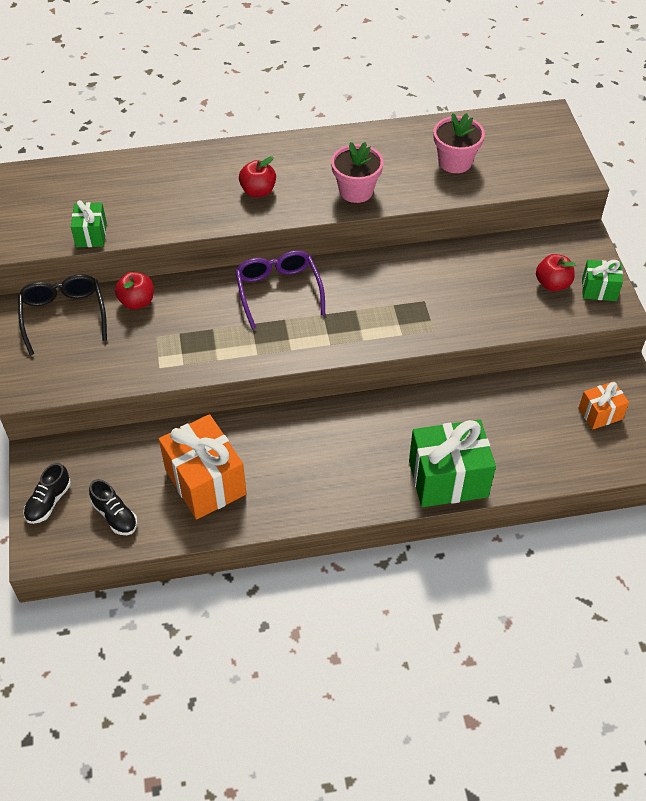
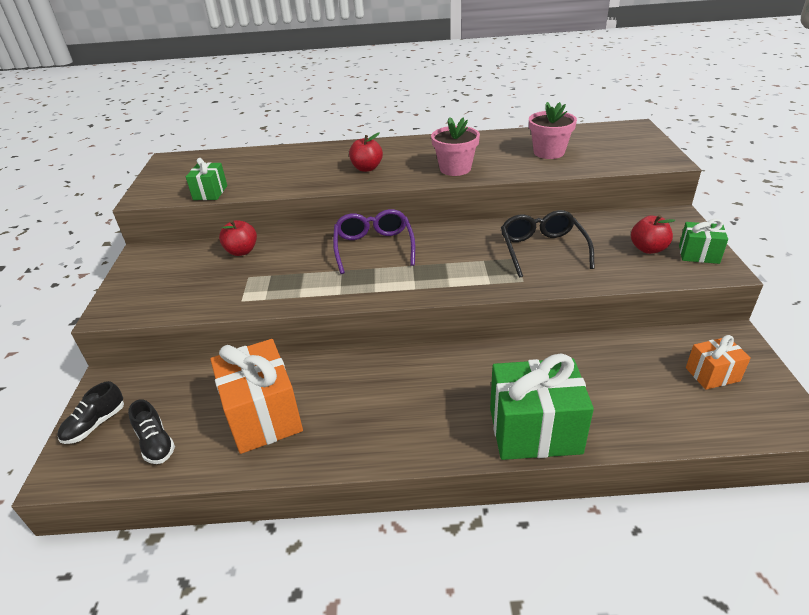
camera: 10 degrees right, 15 degrees down
black glasses [18,274,107,355] -> black glasses moved to [501,210,595,278]

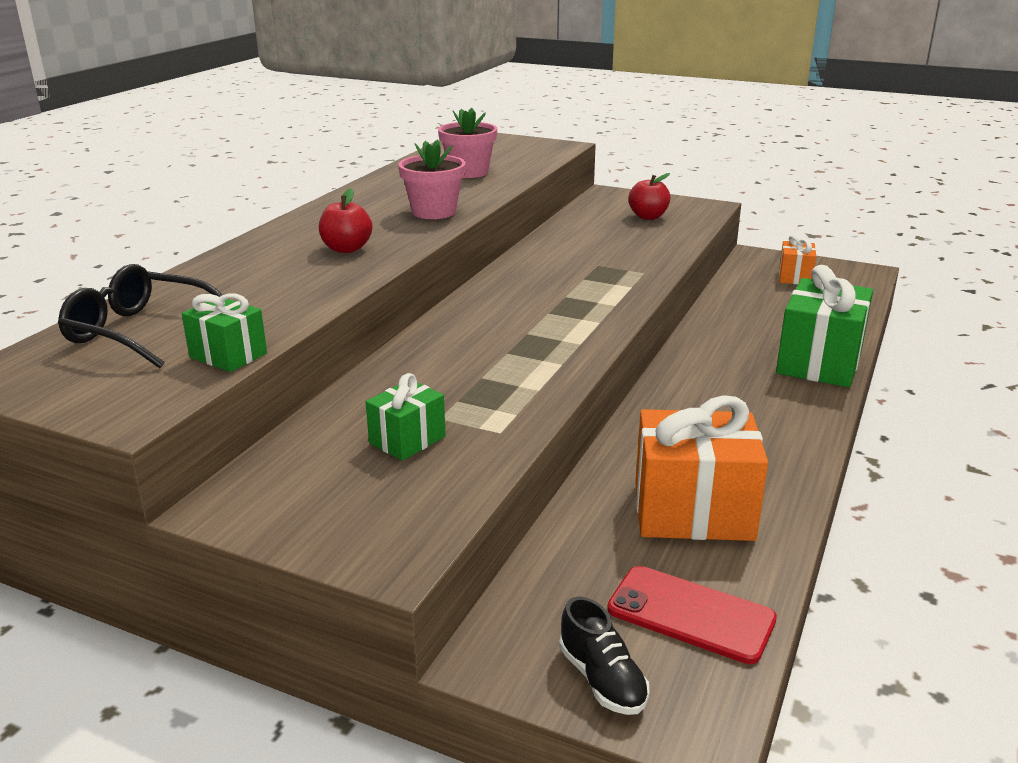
camera: 65 degrees left, 10 degrees down
black shoe [128,400,175,464] -> red phone [607,566,777,664]
red apple [219,220,257,256] -> none
purple glasses [333,209,415,274] -> none
black glasses [501,210,595,278] -> black glasses moved to [58,264,222,368]
green gift [679,219,728,264] -> green gift moved to [366,373,446,461]

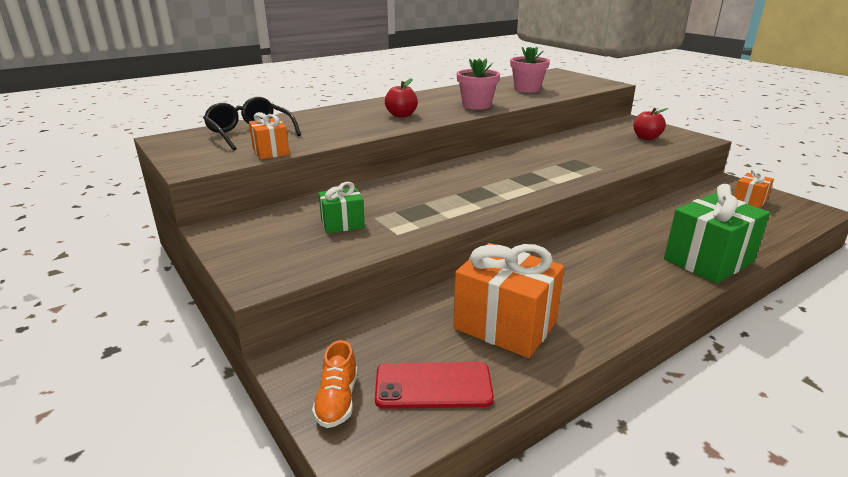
camera: 30 degrees right, 0 degrees up
green gift [182,293,267,372] -> orange gift [249,112,290,159]
black shoe [559,596,649,715] -> orange shoe [312,340,357,428]
red phone [607,566,777,664] -> red phone turned 60 degrees counterclockwise [375,362,494,409]

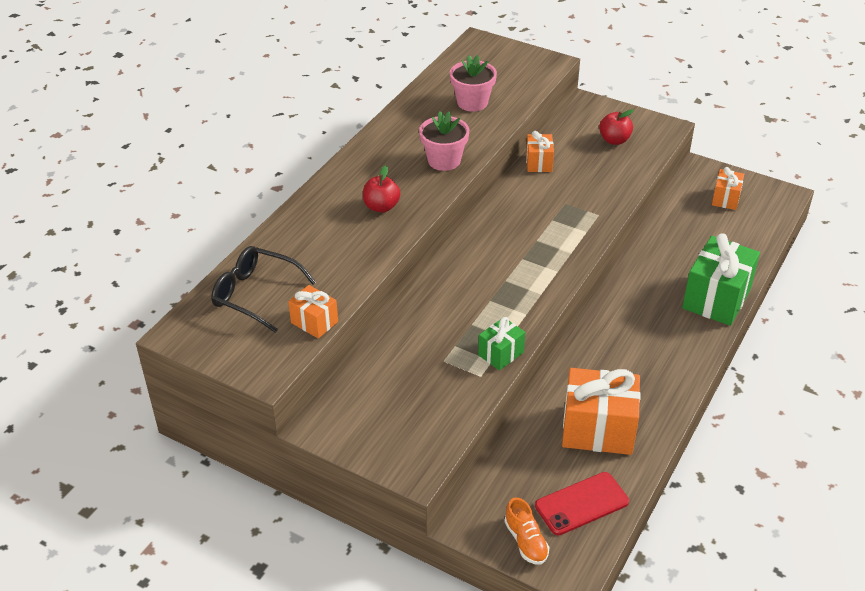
camera: 25 degrees left, 15 degrees up
green gift [319,182,365,234] -> green gift moved to [478,317,525,370]
none -> orange gift [526,131,554,172]

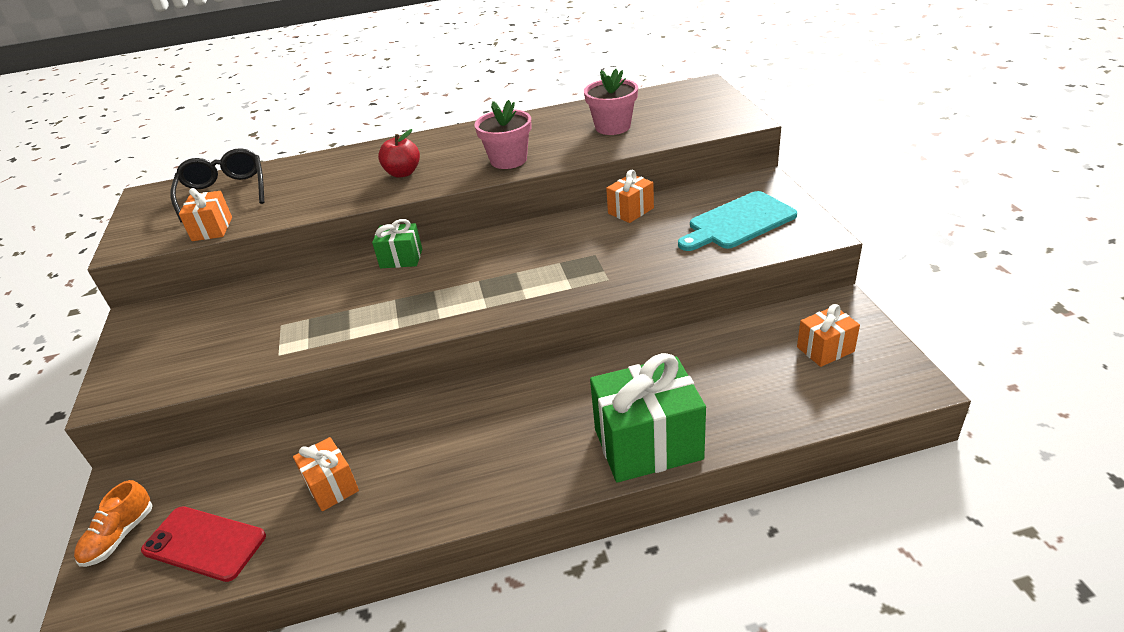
camera: 50 degrees right, 5 degrees down
green gift [478,317,525,370] -> green gift moved to [372,219,422,268]
orange gift [562,368,641,455] -> orange gift [293,437,359,511], size x0.53
red apple [599,109,634,145] -> turquoise cutting board [678,191,797,251]

